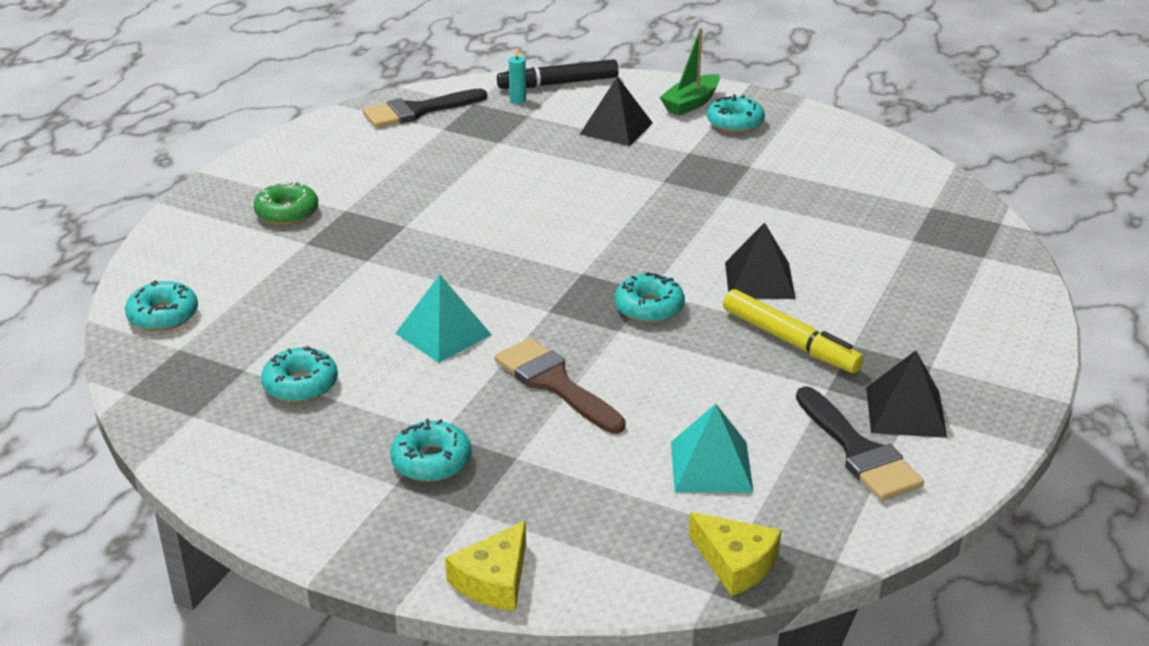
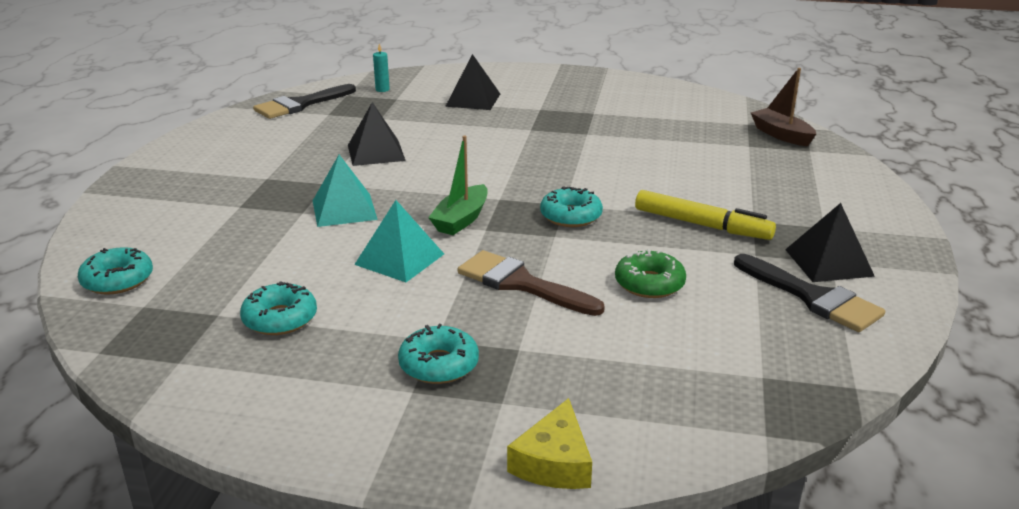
camera: 15 degrees left, 5 degrees down
green donut [254,181,318,225] -> green donut moved to [615,249,686,298]
black marker [497,59,619,89] -> none
green boat [660,28,720,116] -> green boat moved to [428,136,488,235]
turquoise pyramid [671,404,754,493] -> turquoise pyramid moved to [313,155,378,227]
yellow cheese [689,512,781,596] -> none
turquoise donut [707,95,765,133] -> none
black pyramid [725,222,795,299] -> black pyramid moved to [348,102,406,166]
none -> brown boat [751,68,816,146]

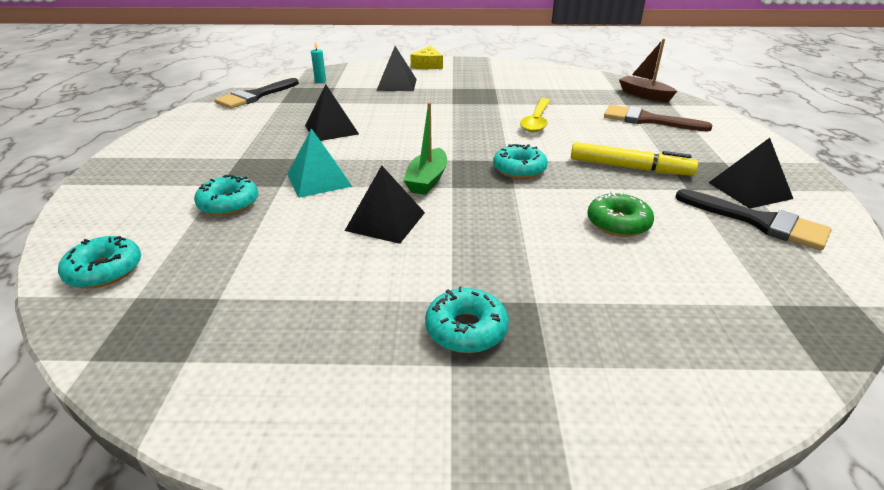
camera: 10 degrees left, 5 degrees up
turquoise donut [240,281,317,335] -> turquoise donut moved to [194,175,258,216]
turquoise pyramid [354,200,444,282] -> black pyramid [345,165,425,244]
brown brush [458,250,605,316] -> brown brush moved to [604,105,712,132]
yellow cheese [507,398,592,489] -> yellow cheese moved to [410,46,443,69]
none -> yellow spoon [520,98,550,132]

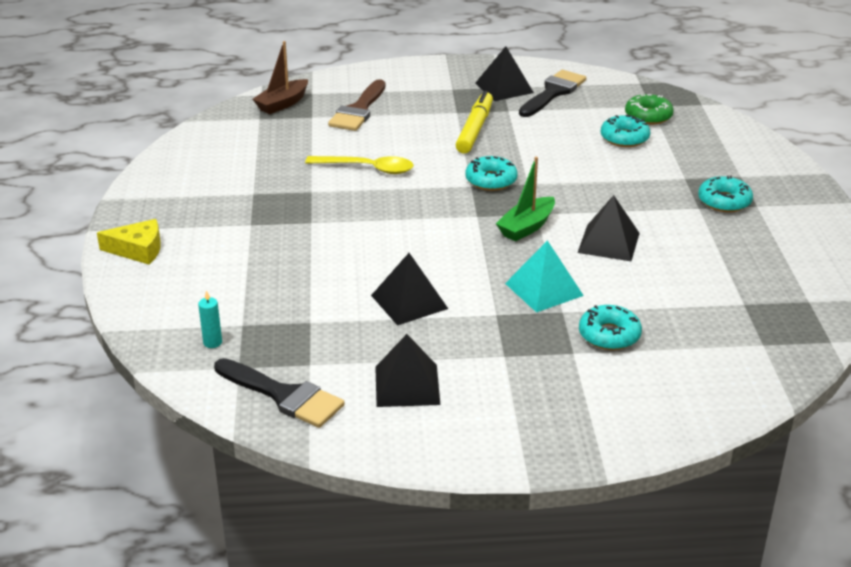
camera: 95 degrees left, 0 degrees up
turquoise donut [58,236,141,288] -> turquoise donut moved to [601,114,650,147]
black pyramid [376,46,417,91] -> black pyramid moved to [375,334,440,407]
green boat [403,102,447,195] -> green boat turned 120 degrees clockwise [496,157,555,241]
green donut [587,192,654,237] -> green donut moved to [625,94,674,125]

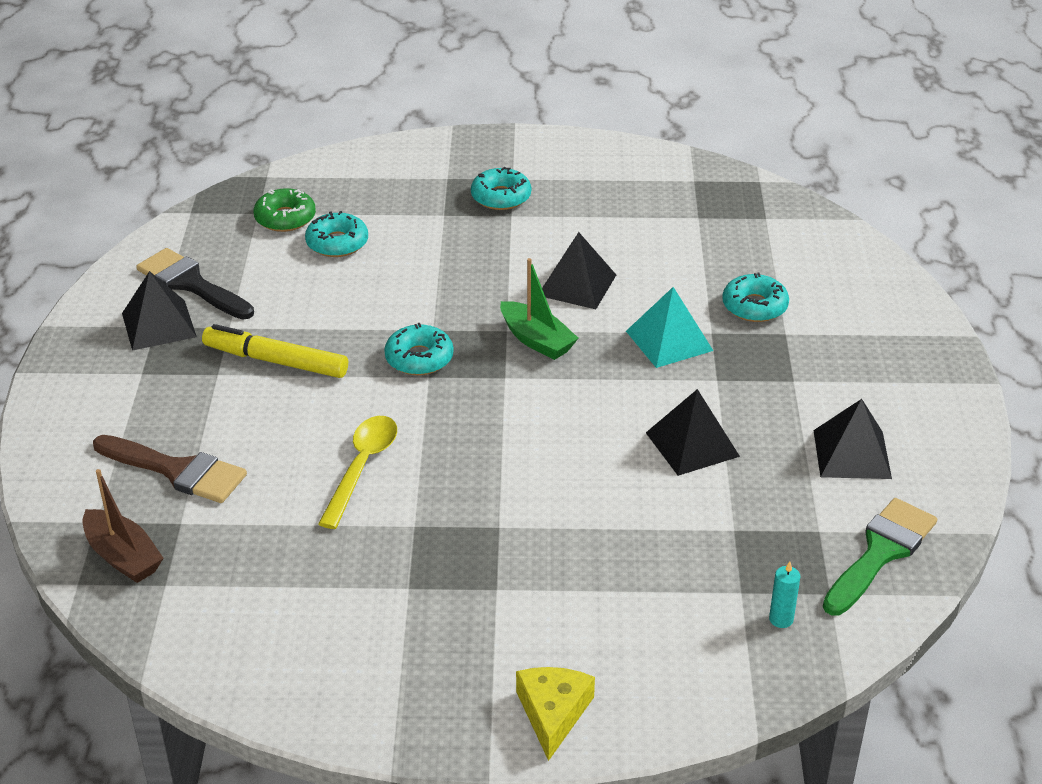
camera: 85 degrees left, 5 degrees up
black brush [214,358,345,428] -> green brush [823,498,937,616]

